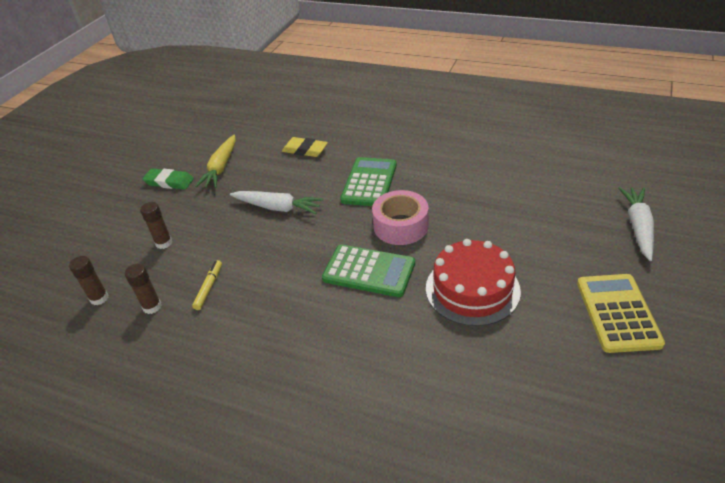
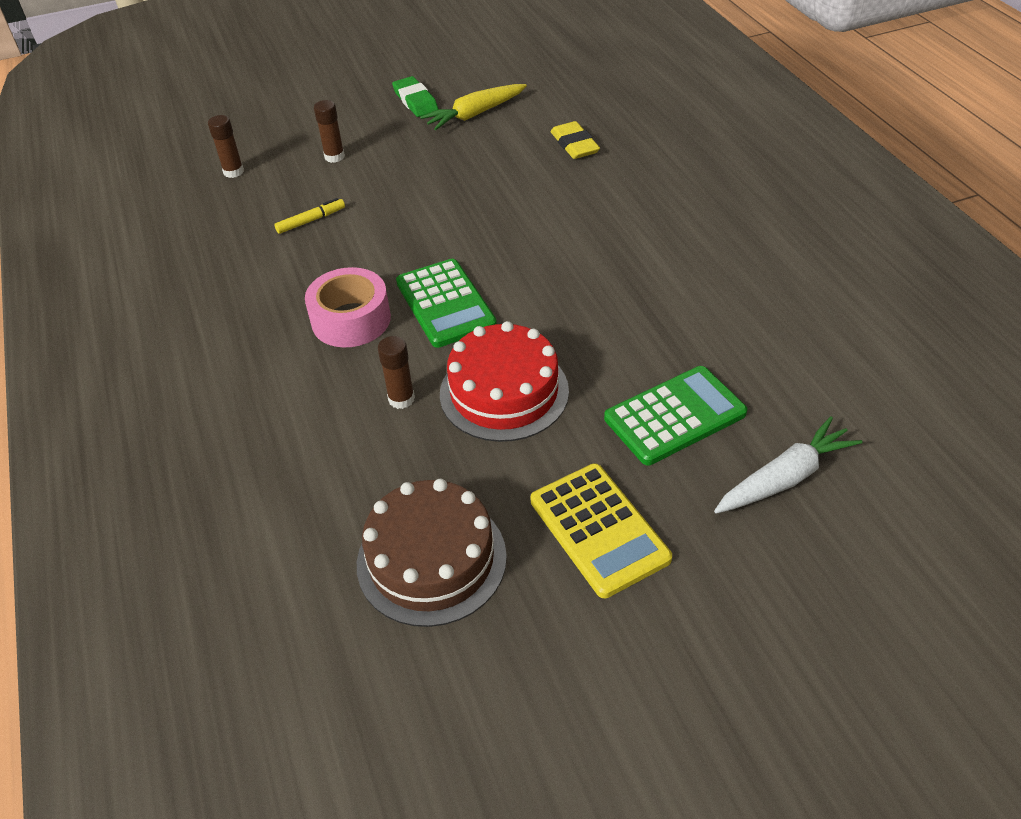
camera: 45 degrees right, 5 degrees up
brown glue stick [125,264,162,314] -> brown glue stick moved to [378,336,415,409]
white carrot [230,191,323,214] -> none
green calculator [340,157,397,206] -> green calculator moved to [604,366,748,465]
pink tape [372,190,429,245] -> pink tape moved to [305,267,391,347]
yellow calculator [577,274,665,353] -> yellow calculator turned 105 degrees clockwise [531,464,672,598]
none -> brown cake [357,479,507,627]

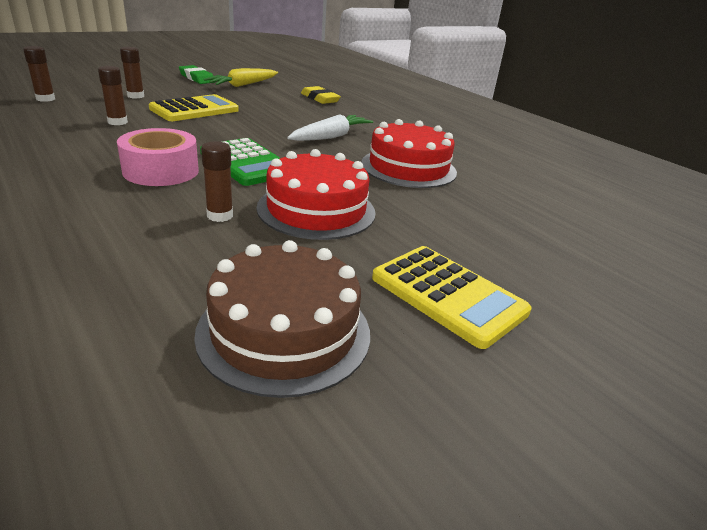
camera: 20 degrees left, 15 degrees down
yellow marker [275,198,345,234] -> brown glue stick [98,66,128,125]
green calculator [604,366,748,465] -> none
white carrot [714,416,863,514] -> white carrot moved to [287,114,373,141]
none -> yellow calculator [149,94,239,121]
none -> red cake [361,119,457,188]

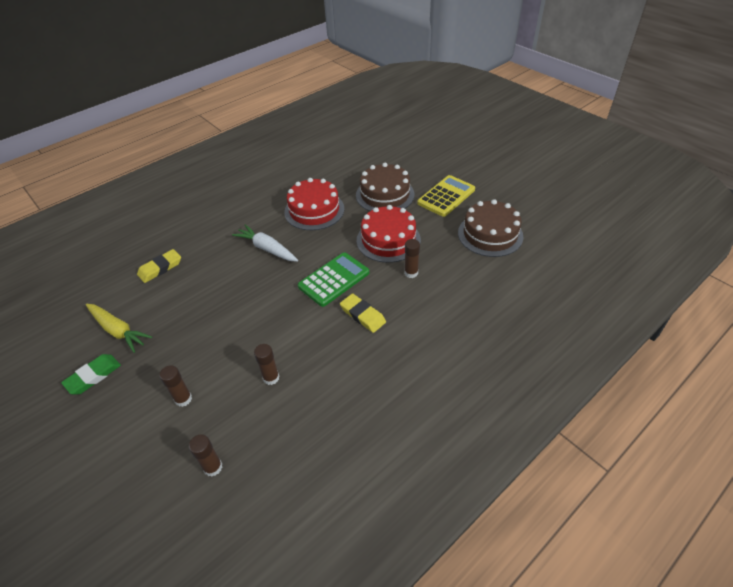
camera: 90 degrees left, 15 degrees up
pink tape [117,128,199,186] -> yellow eraser [340,293,386,333]
yellow calculator [149,94,239,121] -> none
none -> brown cake [356,163,414,211]

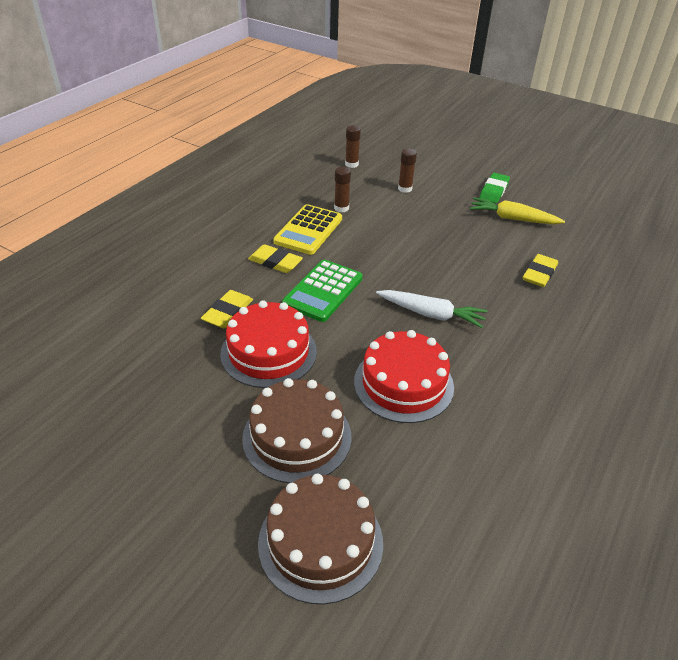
camera: 160 degrees right, 5 degrees down
brown glue stick [404,239,420,278] -> yellow eraser [201,290,253,328]
yellow calculator [417,175,475,217] -> yellow calculator moved to [273,204,342,255]
brown cake [458,199,523,257] -> brown cake moved to [258,473,383,604]

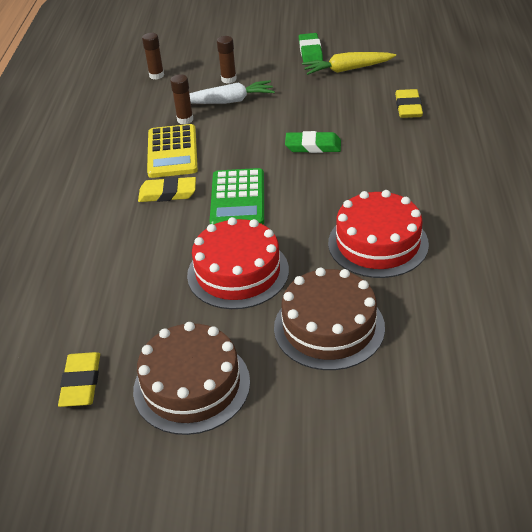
camera: 25 degrees left, 0 degrees up
yellow eraser [201,290,253,328] -> yellow eraser moved to [58,352,100,407]
brown cake [258,473,383,604] -> brown cake moved to [133,322,250,435]
white carrot [376,290,487,328] -> white carrot moved to [189,80,275,104]
none -> green eraser [285,131,341,153]

